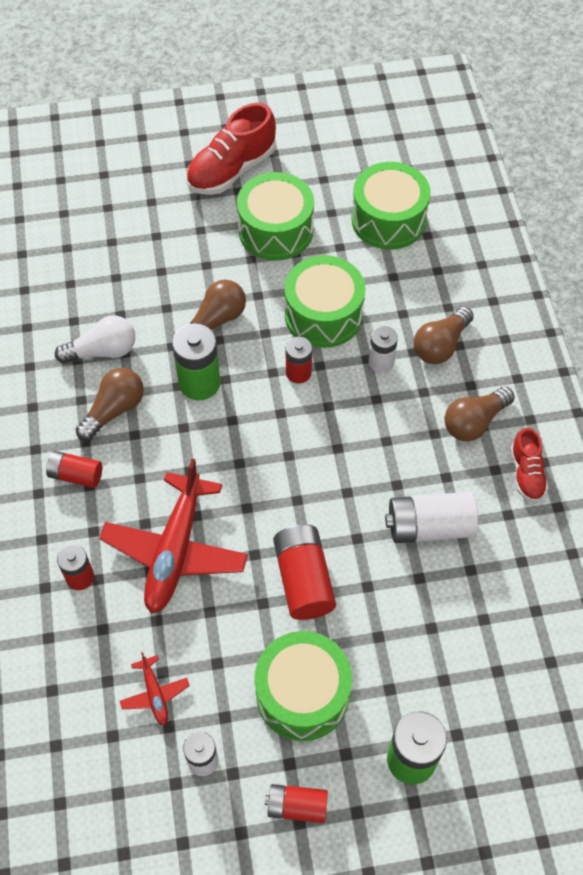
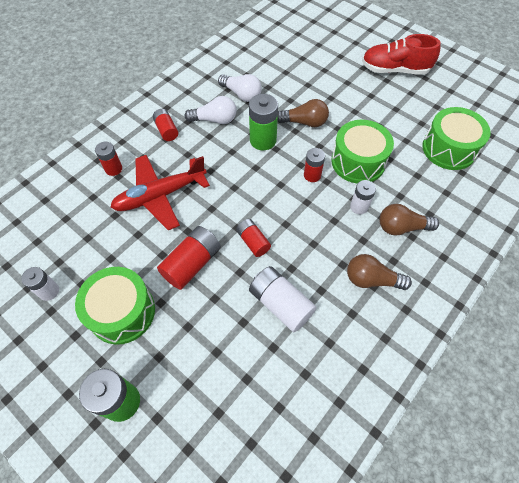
camera: 50 degrees right, 0 degrees up
brown light bulb [76,368,144,441] -> white light bulb [184,96,236,124]
red plane [120,652,190,726] -> none
green drum [237,172,314,261] -> none
red battery [265,784,328,823] -> red battery moved to [236,219,271,257]
red shoe [511,428,548,502] -> none

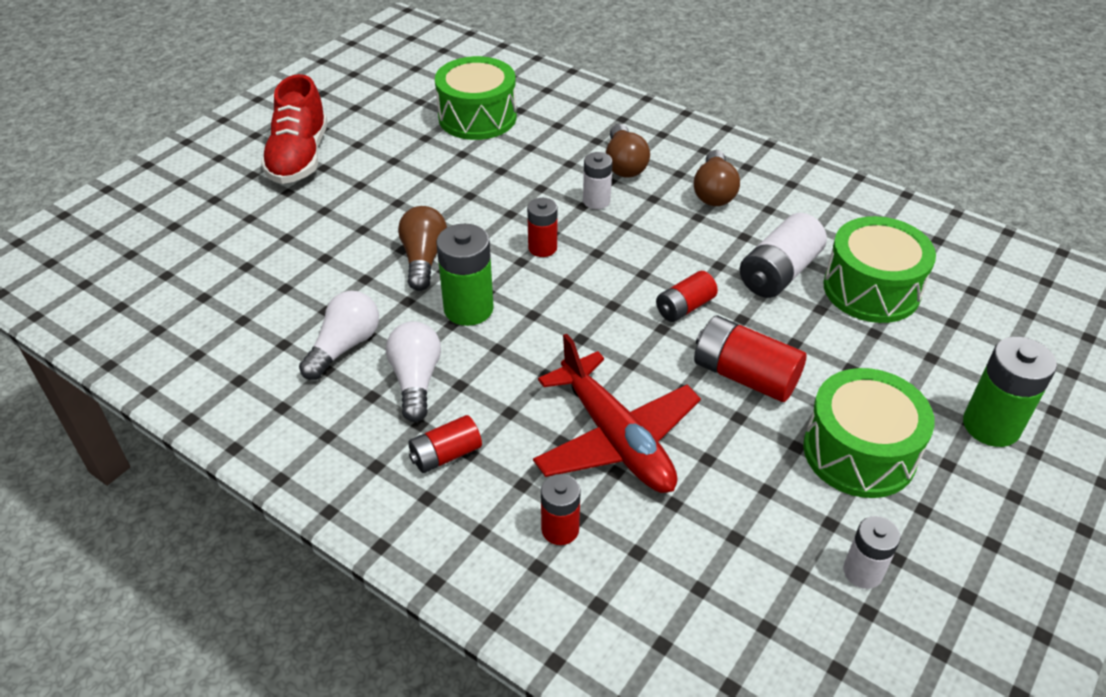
camera: 95 degrees left, 15 degrees down
green drum [331,120,394,184] -> green drum moved to [824,216,936,323]

